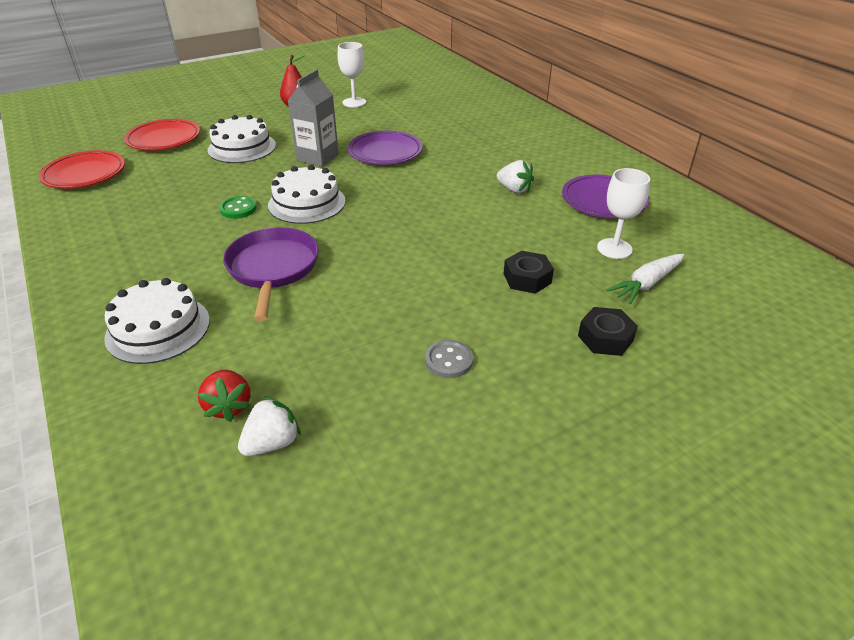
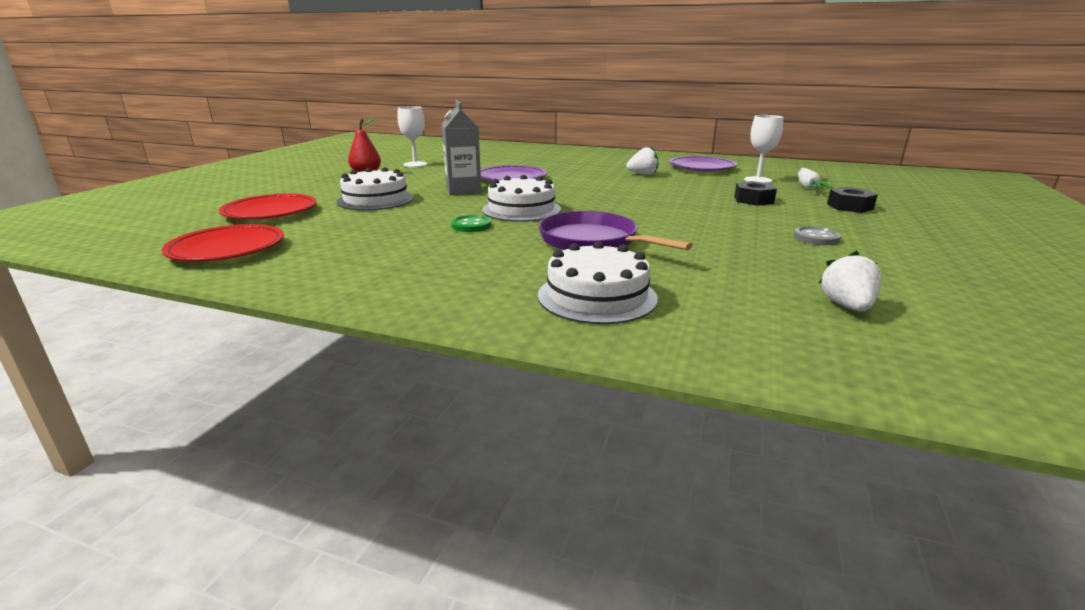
camera: 40 degrees left, 15 degrees down
red strawberry [198,370,251,422] -> none

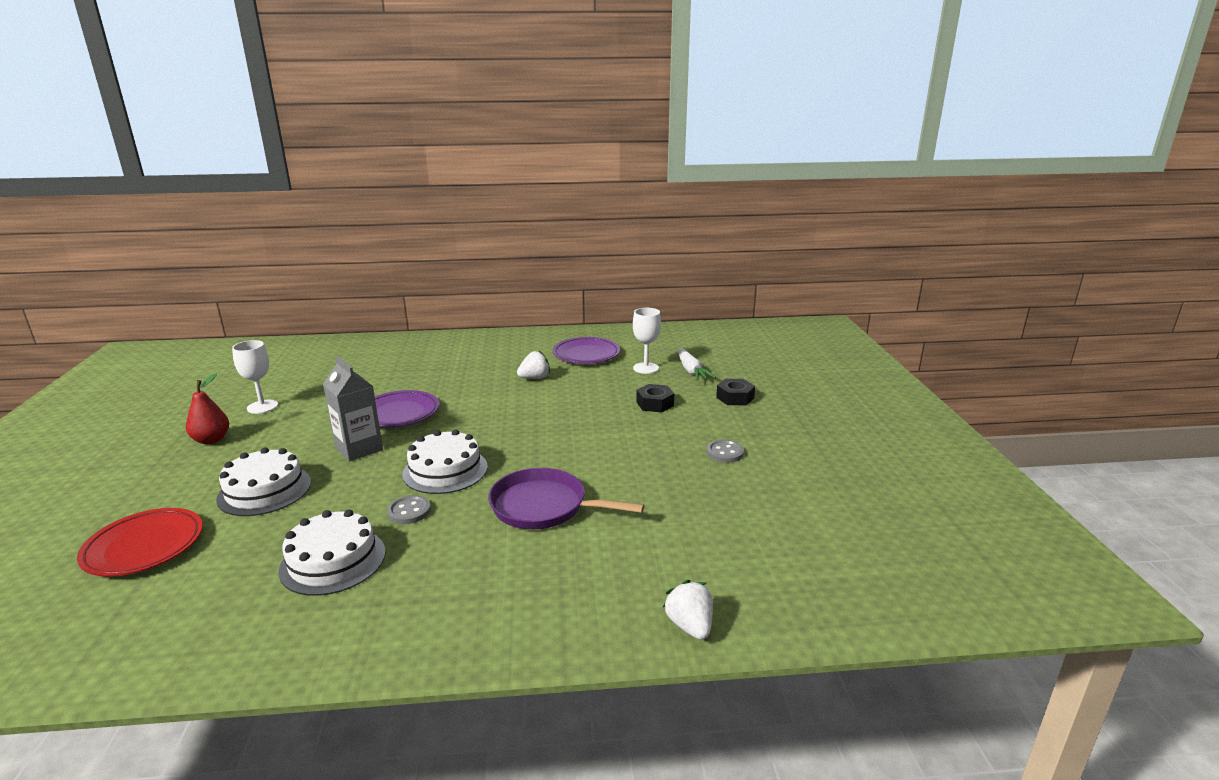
camera: 25 degrees left, 0 degrees up
red plate [162,224,284,262] -> none
green button [451,215,491,232] -> grey button [387,495,431,524]
white cake [538,241,658,324] -> white cake moved to [279,510,386,596]
white strawberry [819,251,882,312] -> white strawberry moved to [663,580,713,640]

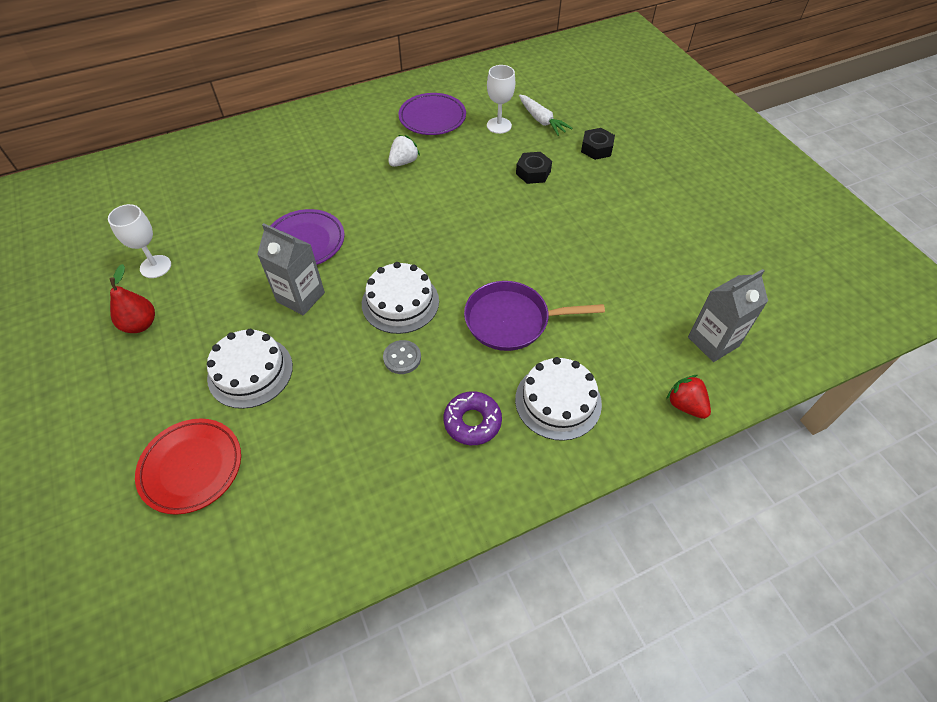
camera: 20 degrees left, 30 degrees up
white cake [279,510,386,596] -> white cake moved to [515,357,602,441]
white strawberry [663,580,713,640] -> red strawberry [666,375,711,419]
grey button [707,440,744,463] -> none
none -> purple donut [444,391,502,445]
none -> grey carton [688,269,768,362]

